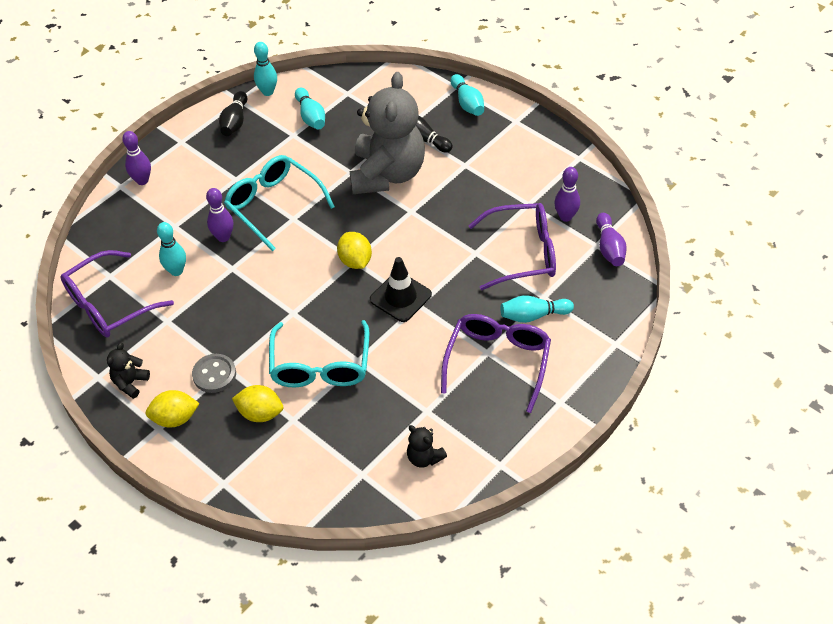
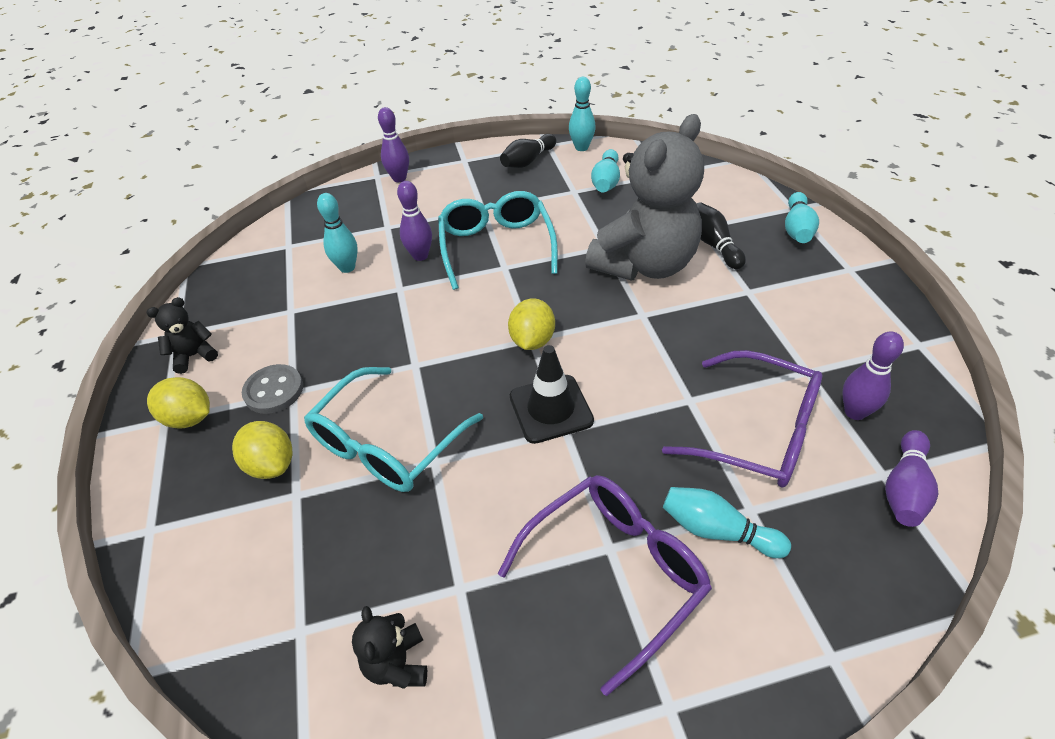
camera: 35 degrees right, 5 degrees down
purple glasses [61,250,174,338] -> none

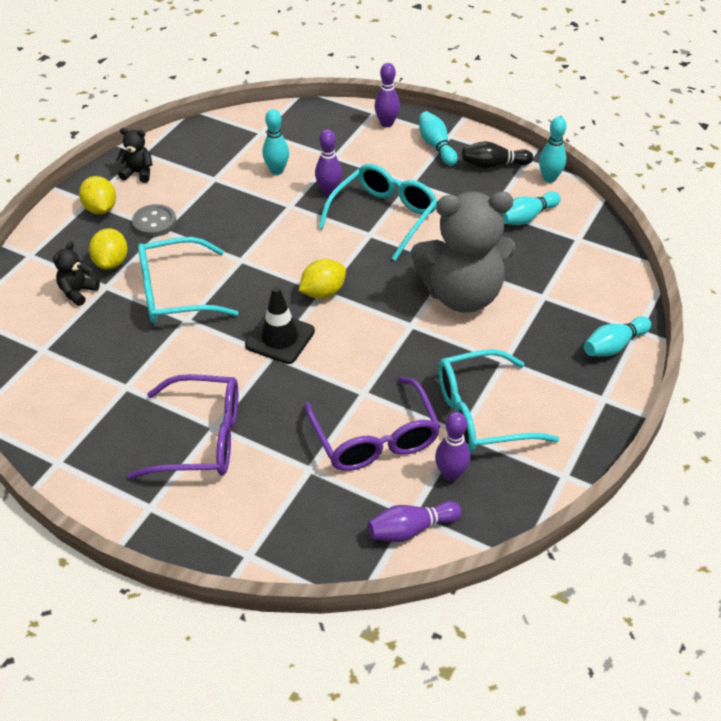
camera: 40 degrees right, 0 degrees up
black teddy bear [352,606,427,689] -> black teddy bear moved to [53,242,100,306]
turquoise bowling pin [663,487,791,558] -> turquoise bowling pin moved to [419,111,458,166]
black bowling pin [696,202,746,269] -> none
none -> turquoise glasses [438,349,559,452]

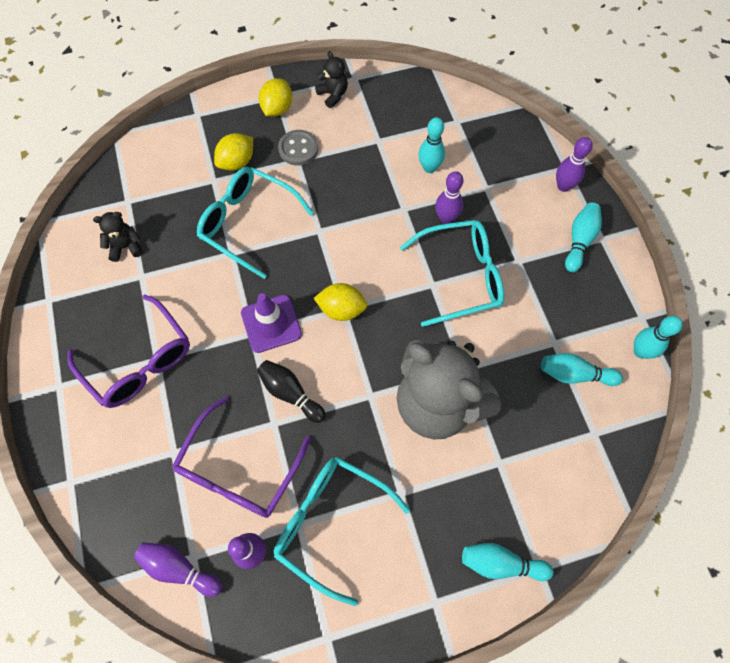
camera: 45 degrees right, 20 degrees up
black teddy bear [53,242,100,306] -> black teddy bear moved to [93,212,143,262]
black traffic cone [245,286,315,364] -> purple traffic cone [241,293,302,353]
black bowling pin [462,141,533,168] -> black bowling pin moved to [257,360,326,423]

